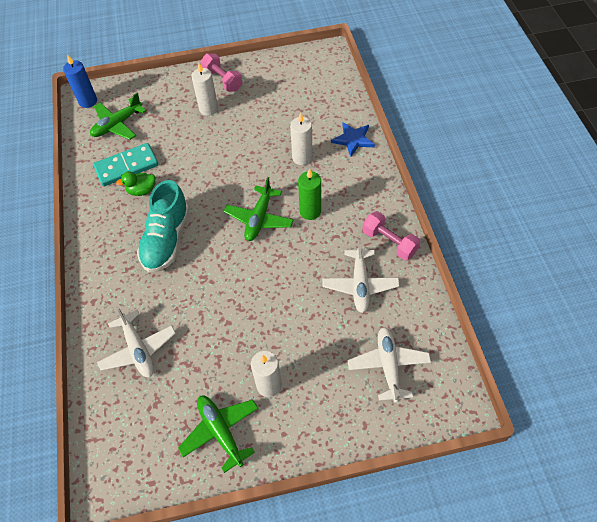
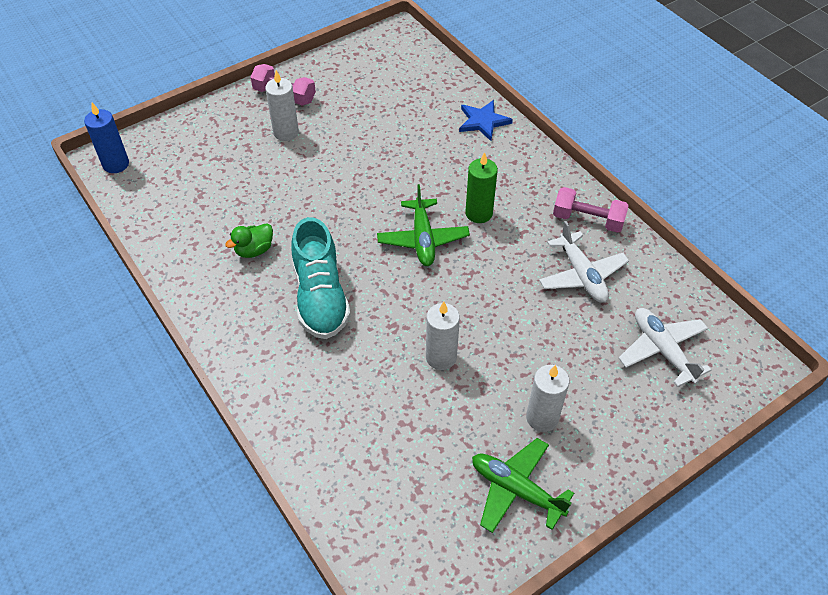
camera: 25 degrees left, 5 degrees down
green plane [90,93,146,140] -> none
turquoise domino [93,143,159,186] -> none
white plane [97,306,176,377] -> none
white candle [290,113,313,165] -> white candle moved to [426,302,460,370]

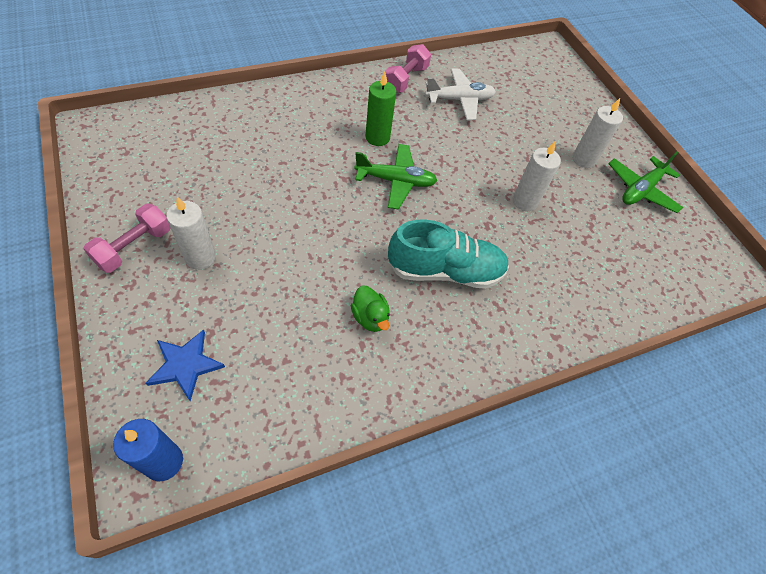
camera: 85 degrees left, 5 degrees up
blue star [459,100,513,141] -> blue star moved to [146,329,225,401]
white plane [619,308,711,387] -> none

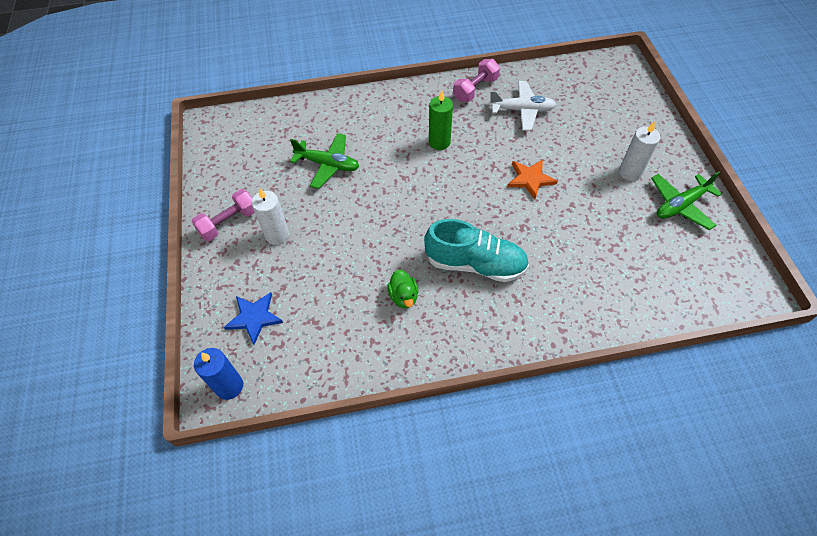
camera: 20 degrees right, 0 degrees up
green plane [354,144,437,210] -> green plane moved to [290,133,359,189]
white candle [512,142,561,211] -> none
none -> orange star [507,159,558,199]

